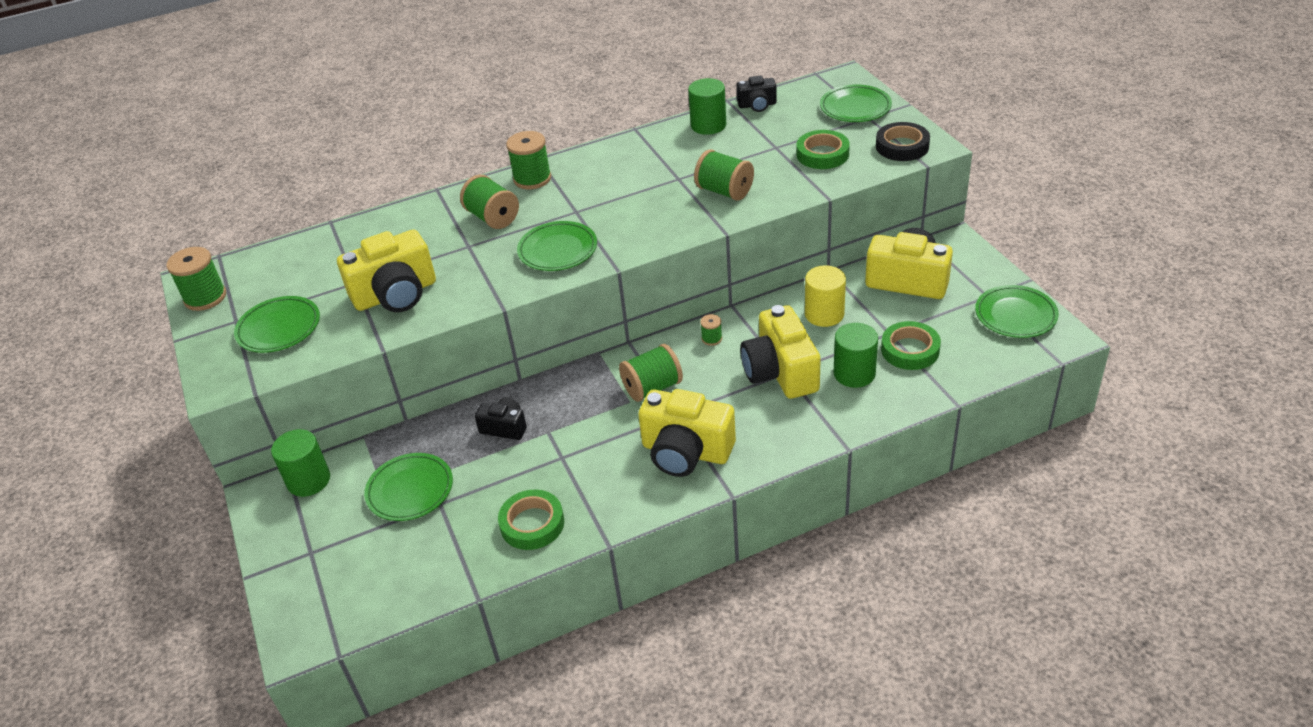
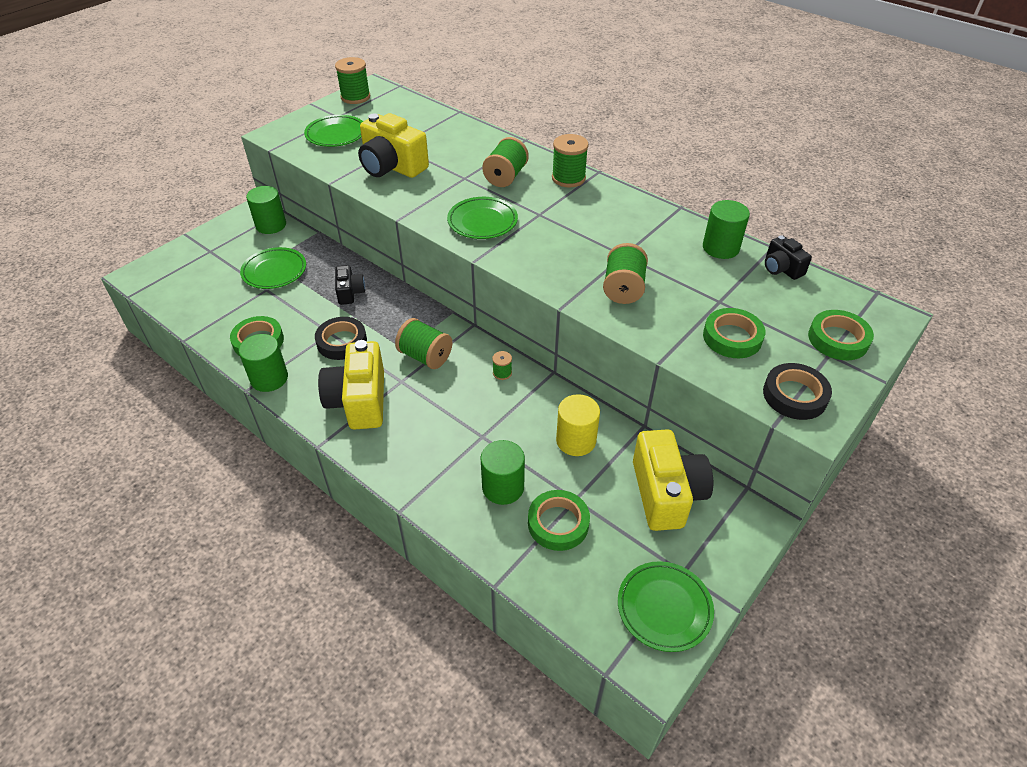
camera: 60 degrees right, 5 degrees up
yellow camera [740,305,821,399] -> none
green plate [820,85,892,122] -> green tape [808,310,874,360]
none -> green cylinder [239,334,288,392]
none -> black tape [315,317,367,360]

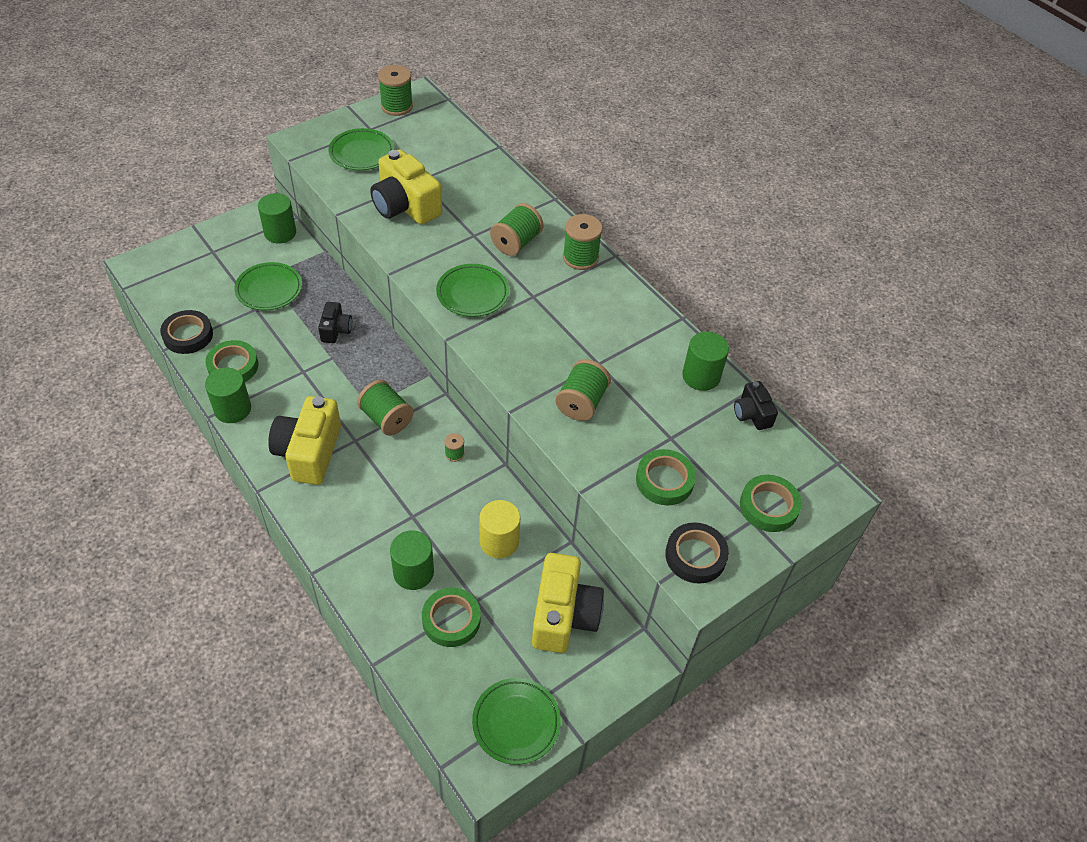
camera: 10 degrees right, 5 degrees up
black tape [315,317,367,360] -> black tape moved to [160,310,213,354]

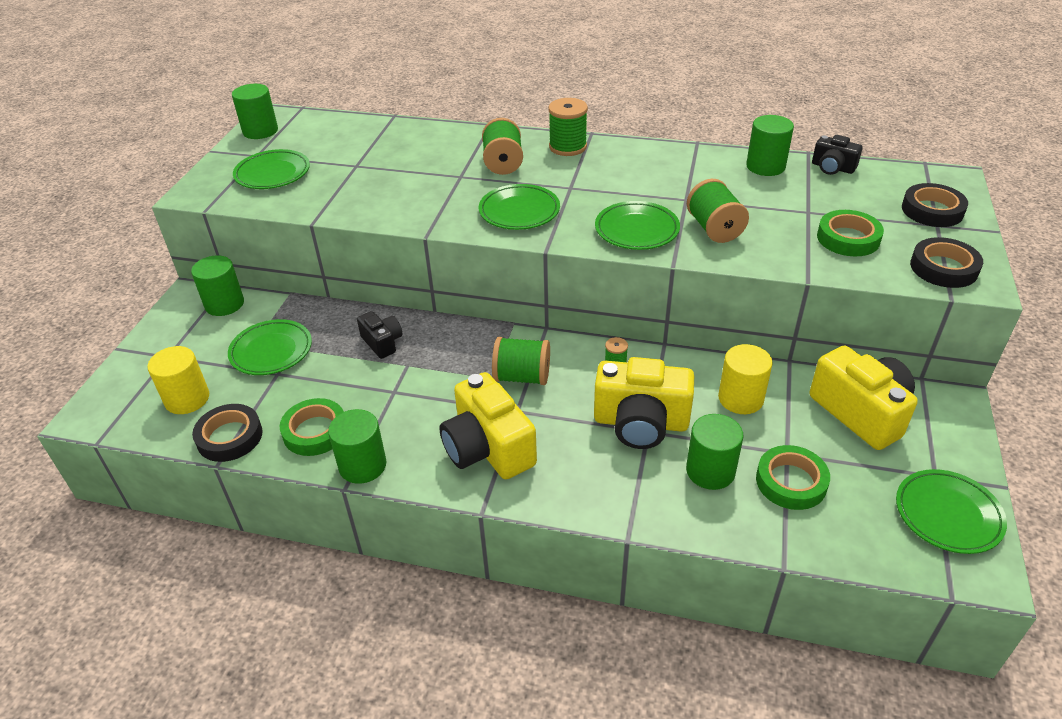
camera: 35 degrees left, 10 degrees down
yellow camera [370,149,442,225] -> yellow camera moved to [594,357,694,449]
green spool [378,65,413,116] -> green cylinder [232,84,278,139]
green tape [740,475,802,532] -> black tape [902,183,968,227]
none -> yellow cylinder [147,346,209,414]
none -> green plate [595,201,680,250]

